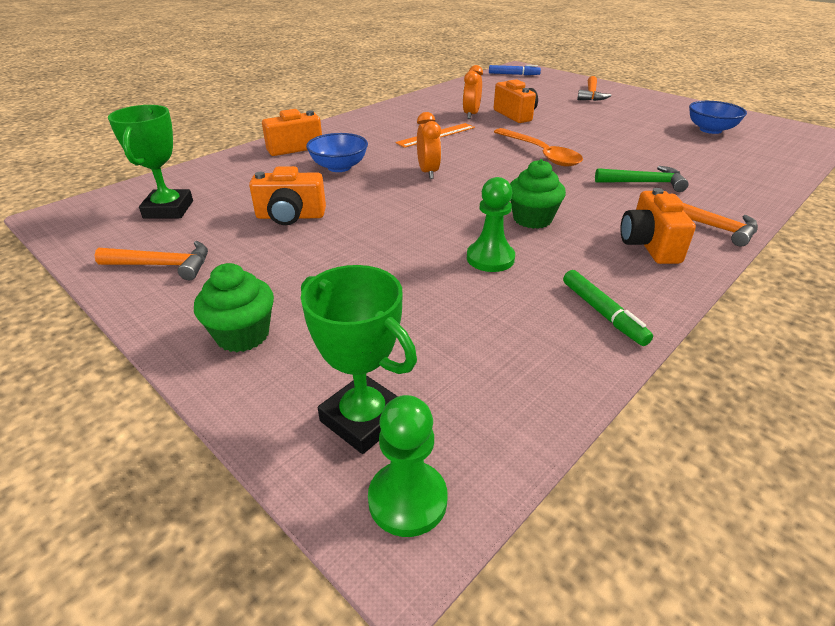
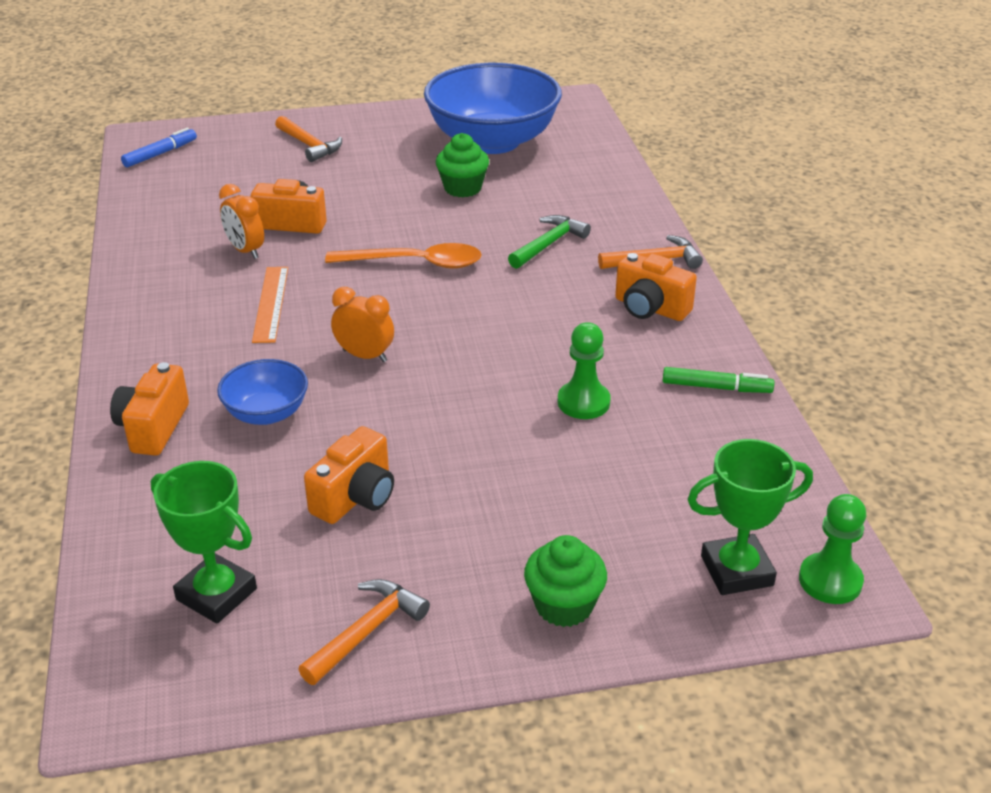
camera: 55 degrees left, 0 degrees up
green cupcake [510,159,566,229] -> green cupcake moved to [436,133,489,197]
blue bowl [689,101,747,134] -> blue bowl [424,63,562,154], size x2.09

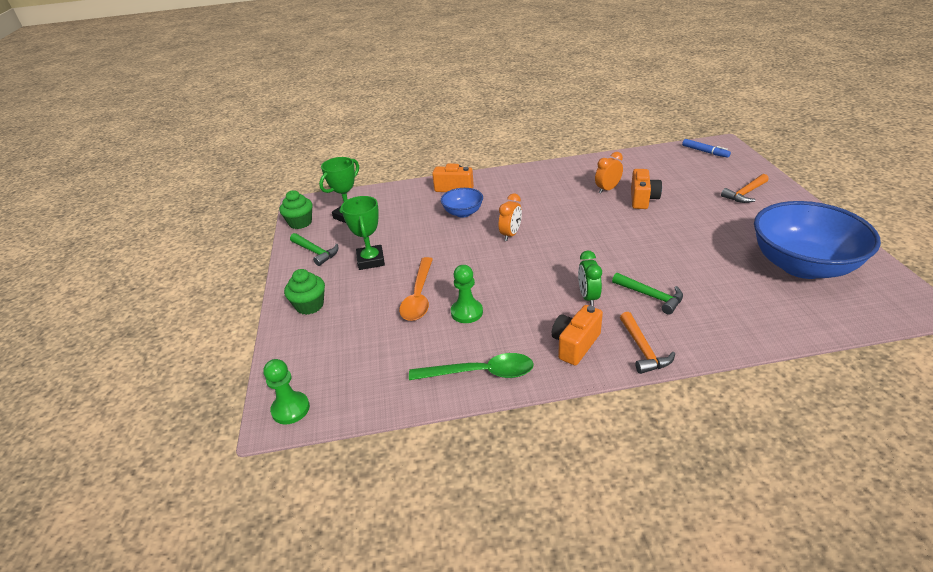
camera: 95 degrees right, 0 degrees up
orange ruler [252,267,288,343] -> none
orange hammer [298,579,430,685] -> green hammer [290,233,338,266]
orange camera [304,426,394,524] -> none
orange spoon [325,243,482,269] -> orange spoon moved to [399,257,433,321]
green cupcake [436,133,489,197] -> green cupcake moved to [279,190,313,229]
green marker [663,367,774,393] -> green spoon [409,353,534,380]
green trophy [687,439,813,595] -> green trophy moved to [341,196,385,270]
none -> green clock [578,250,602,306]

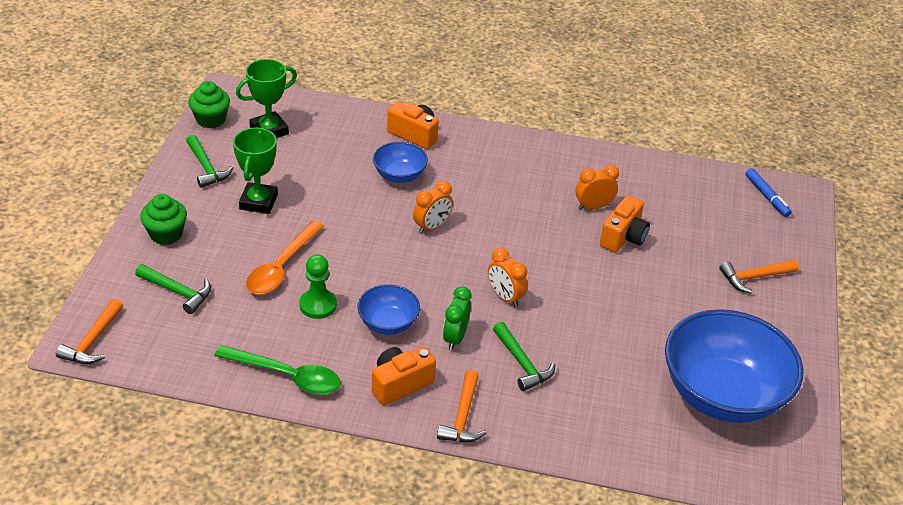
camera: 15 degrees right, 5 degrees up
green pawn [263,359,310,424] -> orange hammer [56,299,123,364]
none -> green hammer [135,264,211,314]
none -> blue bowl [357,284,420,335]
none -> orange clock [488,248,528,307]

